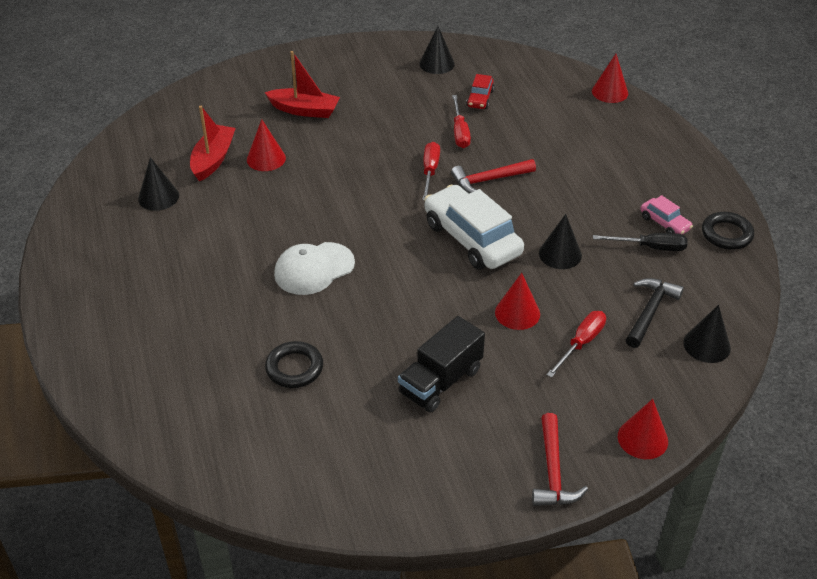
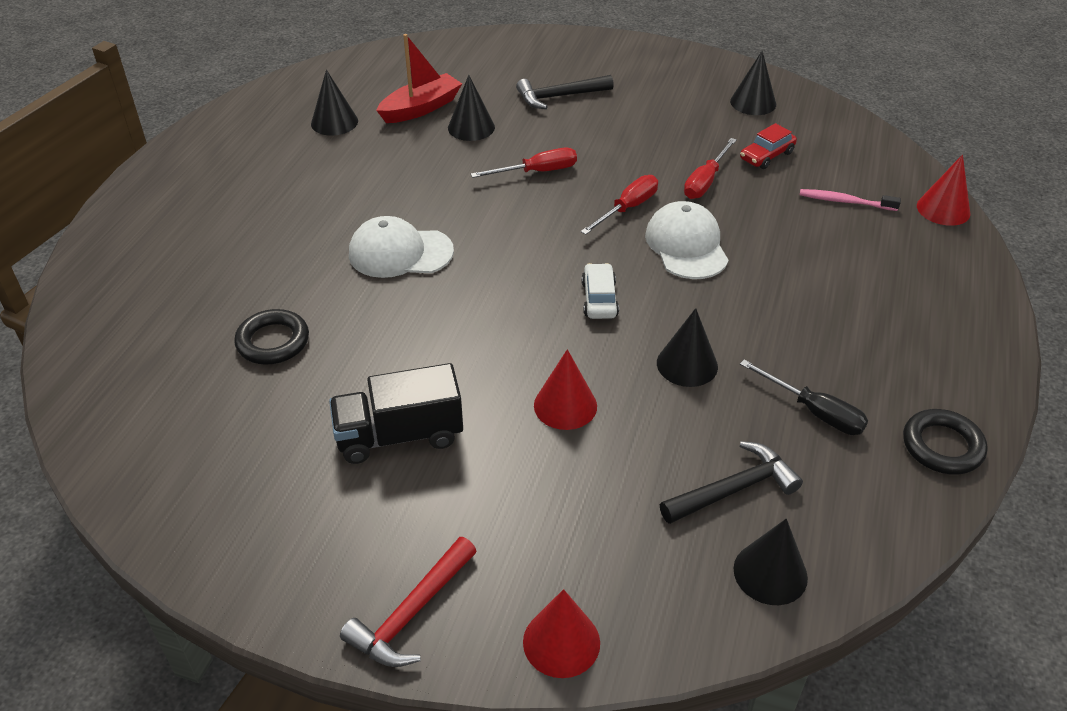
camera: 35 degrees right, 0 degrees up
red cone [247,119,286,171] -> black cone [448,75,495,141]
red boat [264,51,340,118] -> black hammer [516,75,614,109]
white car [424,184,524,270] -> white car [581,263,619,319], size x0.48
red hammer [451,159,536,194] -> white cap [645,201,729,279]
red screwdriver [547,311,606,378] -> red screwdriver moved to [471,148,577,178]
pink car [640,195,693,235] -> none
none -> pink toothbrush [800,189,901,211]

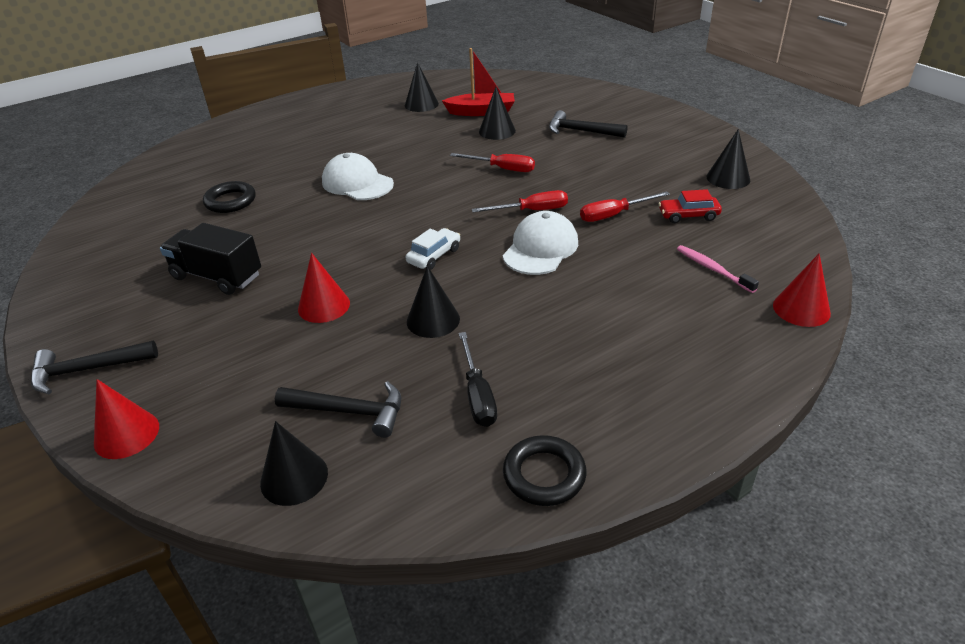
camera: 40 degrees right, 5 degrees down
red hammer [340,537,477,667] -> black hammer [31,340,158,394]

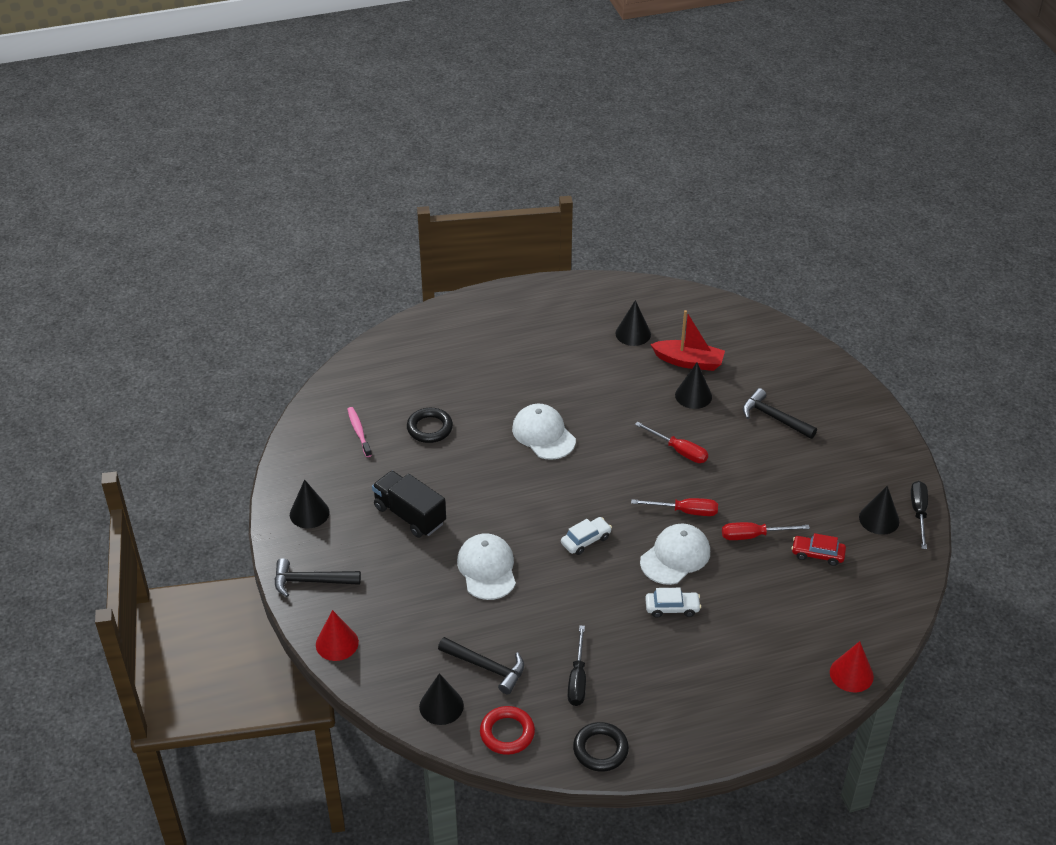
camera: 15 degrees right, 5 degrees up
red cone [298,253,350,323] -> white cap [457,533,516,600]
black cone [407,266,460,338] -> black cone moved to [290,479,330,528]
pink toothbrush [677,245,759,293] -> pink toothbrush moved to [347,407,372,457]
none -> red ring [480,706,535,755]
none -> white car [645,588,701,618]
none -> black screwdriver [911,481,928,549]

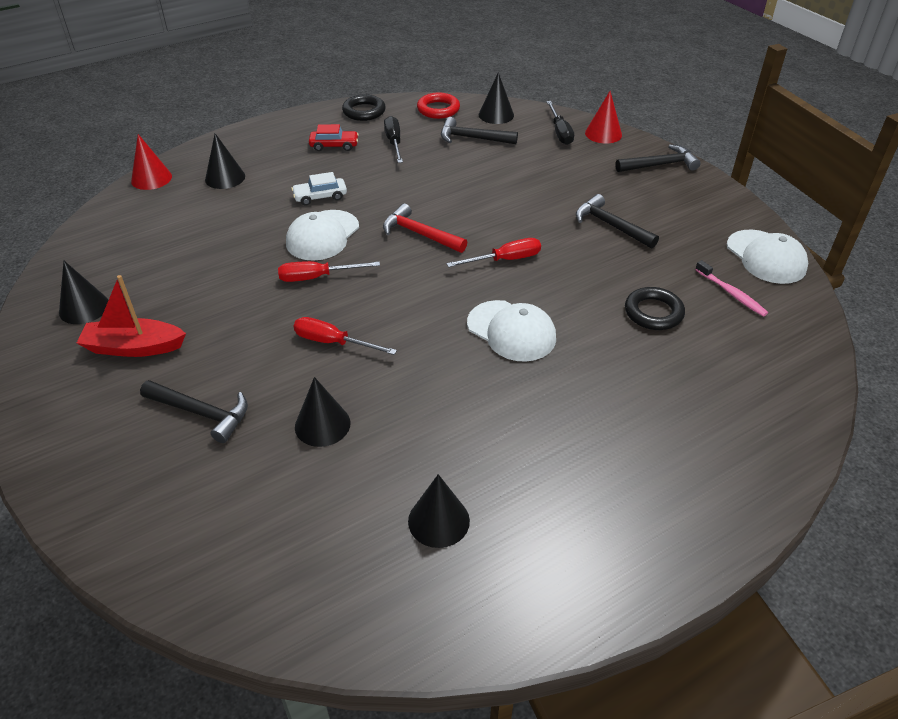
camera: 165 degrees right, 0 degrees up
black cone [290,479,330,528] -> black cone moved to [205,133,245,189]
black truck [372,471,446,538] -> black hammer [576,194,659,248]
white cap [457,533,516,600] -> white cap moved to [727,230,808,284]
white car [561,517,612,555] -> red hammer [383,203,467,253]
red boat [650,310,725,371] -> red boat moved to [77,275,186,357]
red screwdriver [722,522,810,540] -> red screwdriver moved to [446,238,541,267]
red car [791,533,846,566] -> red car moved to [309,124,359,151]
black screwdriver [911,481,928,549] -> black screwdriver moved to [547,101,574,145]

